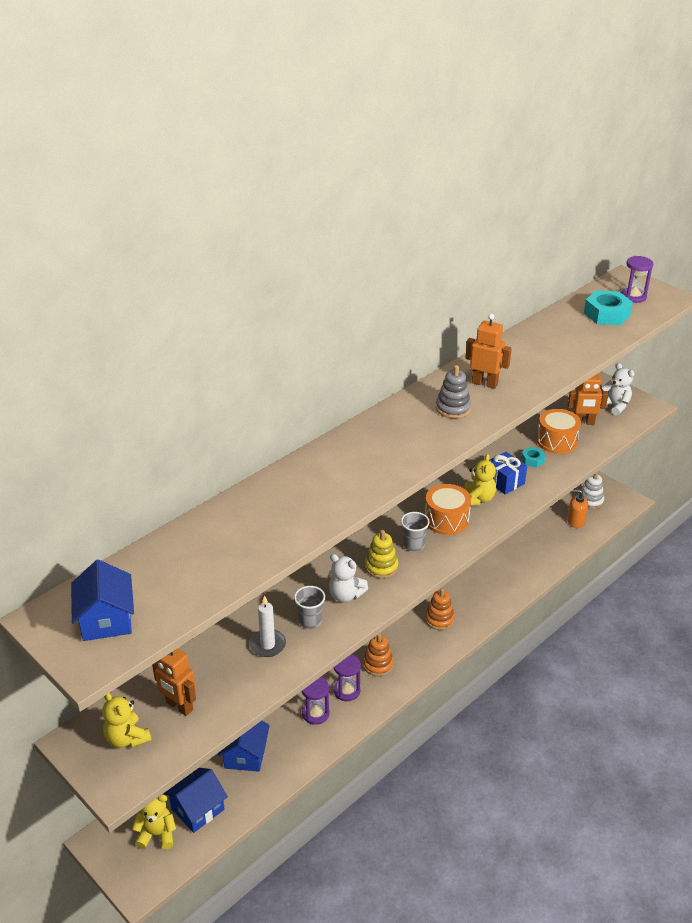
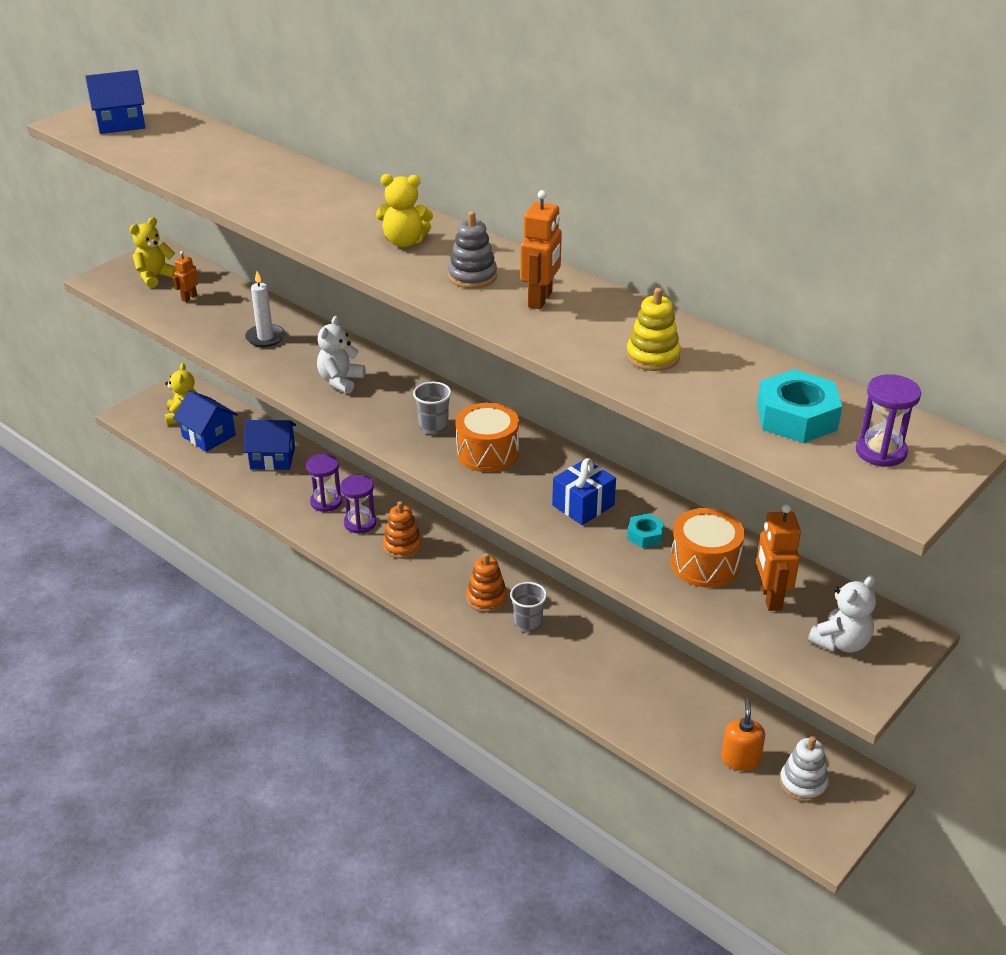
camera: 85 degrees right, 0 degrees up
orange robot [152,648,196,716] -> orange robot [173,251,198,302], size x0.59
grey cup [294,586,325,629] -> grey cup moved to [510,582,547,632]
yellow stacking toy [365,530,398,579] -> yellow stacking toy moved to [627,288,681,371]
yellow teddy bear [464,454,496,506] -> yellow teddy bear moved to [376,174,433,247]

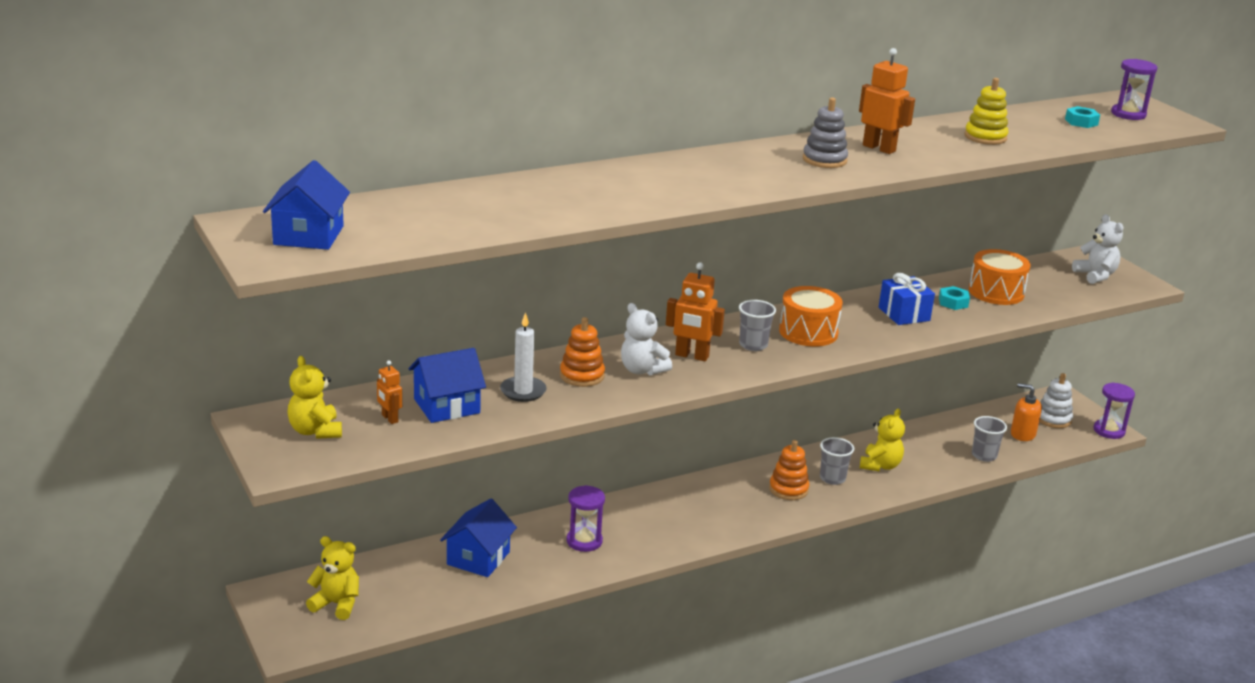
camera: 70 degrees left, 10 degrees down
blue house [173,390,238,452] -> blue house moved to [408,348,486,423]
purple hourglass [340,475,376,534] -> purple hourglass moved to [1094,383,1135,439]
yellow teddy bear [376,174,433,247] -> yellow teddy bear moved to [860,408,905,471]
orange stacking toy [383,501,422,559] -> orange stacking toy moved to [560,317,605,387]
orange robot [756,504,801,611] -> orange robot moved to [666,262,725,361]
turquoise nut [757,369,842,443] -> turquoise nut [1065,106,1100,128], size x0.53
none -> grey cup [972,416,1007,462]

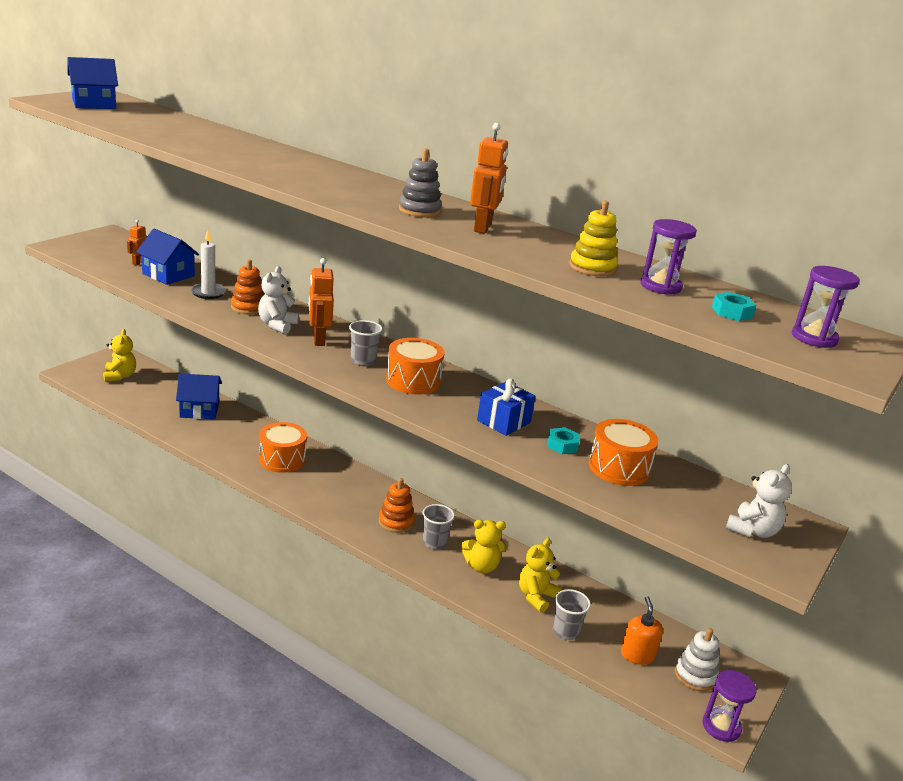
camera: 60 degrees right, 0 degrees up
yellow teddy bear [288,356,342,439] -> yellow teddy bear moved to [519,538,562,613]
purple hourglass [567,485,605,552] -> purple hourglass moved to [640,219,697,295]
none -> orange drum [259,422,307,473]

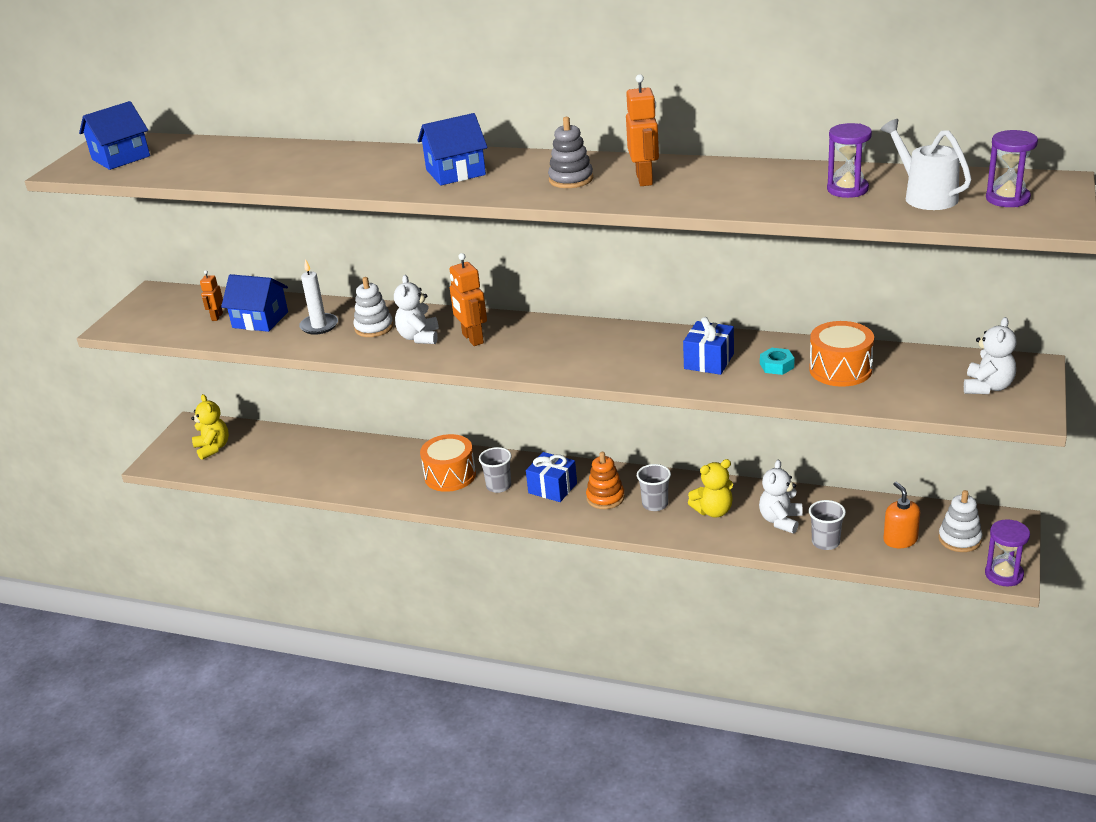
camera: 10 degrees left, 5 degrees up
blue house [176,374,222,419] -> blue house moved to [417,113,488,186]
orange stacking toy [231,259,265,315] -> white stacking toy [353,277,393,337]
grey cup [349,320,383,366] -> grey cup moved to [479,447,512,493]
orange drum [386,338,444,394] -> none
yellow teddy bear [519,538,562,613] -> white teddy bear [759,460,803,534]
yellow stacking toy [569,201,618,277] -> none
turquoise nut [712,292,756,321] -> white watering can [880,119,971,210]
none -> blue gift [526,452,577,502]

